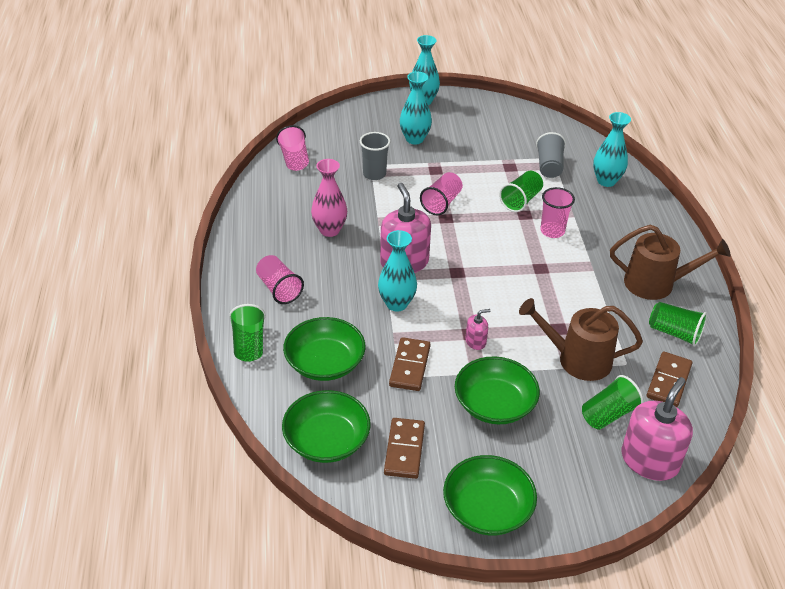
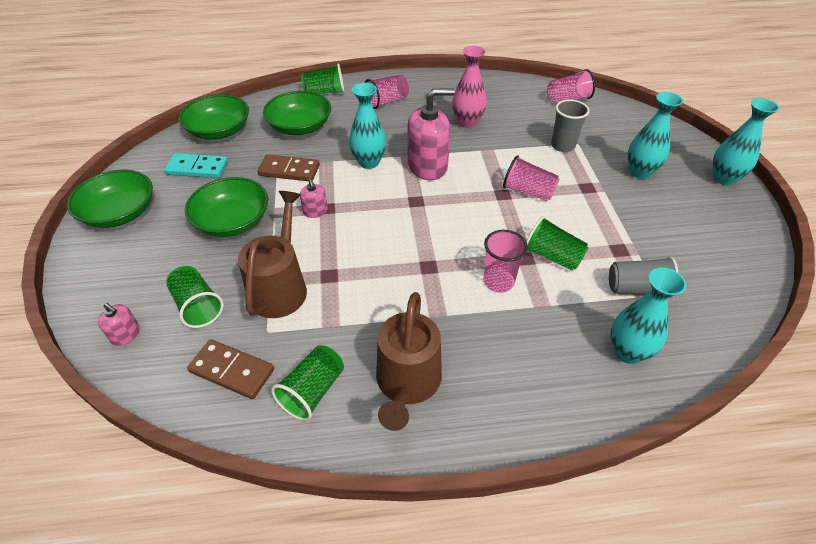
camera: 90 degrees right, 5 degrees up
brown domino [384,418,425,479] -> turquoise domino [164,153,228,178]
pink soap dispenser [622,377,693,481] -> pink soap dispenser [98,303,140,346], size x0.47

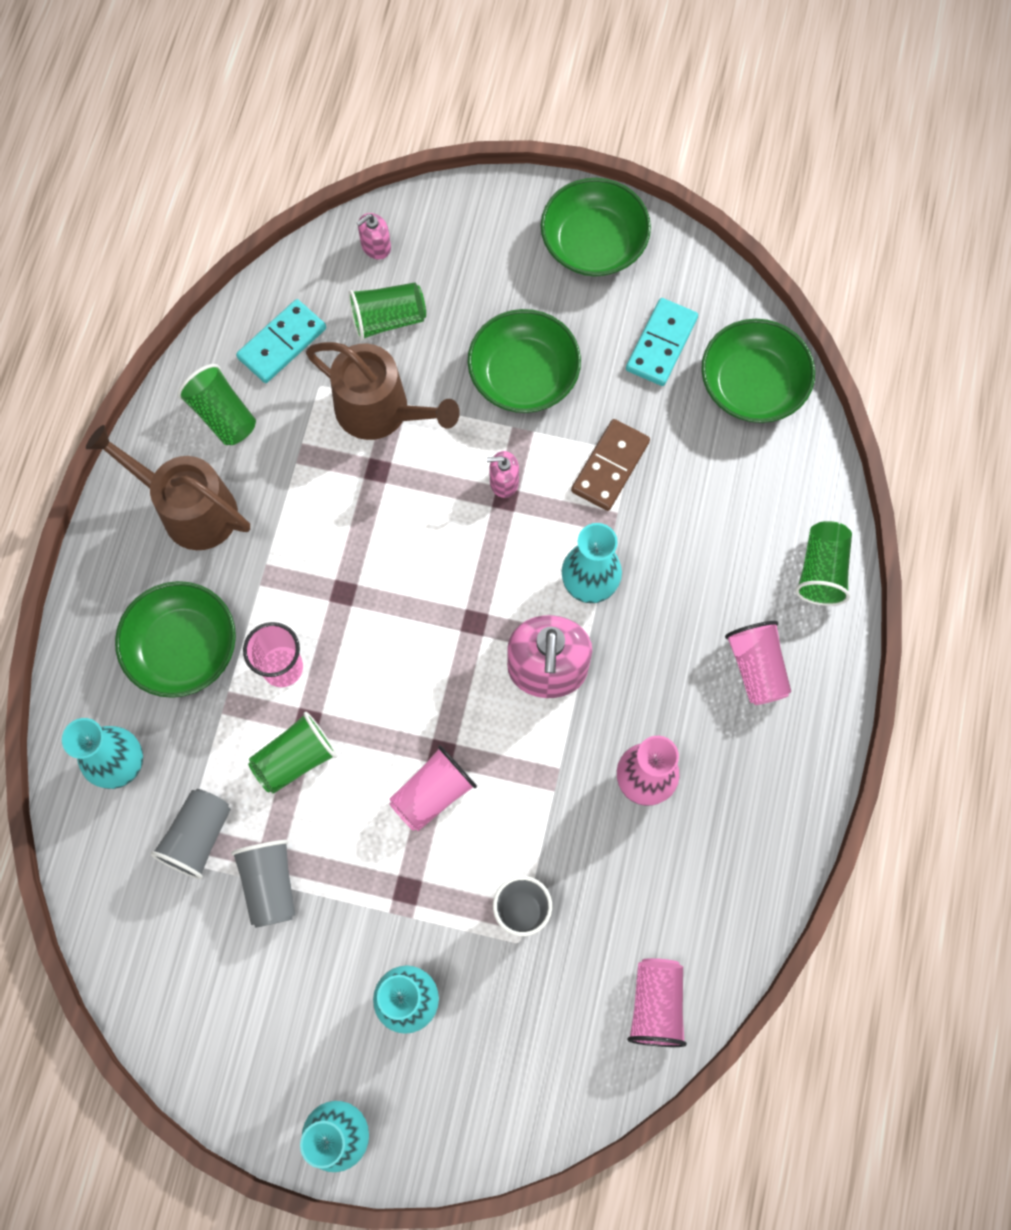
camera: 110 degrees right, 25 degrees up
brown domino [187,339,274,399] -> turquoise domino [236,299,326,383]
green bowl [263,91,331,135] -> green bowl moved to [115,581,236,698]
none -> grey cup [231,840,295,928]

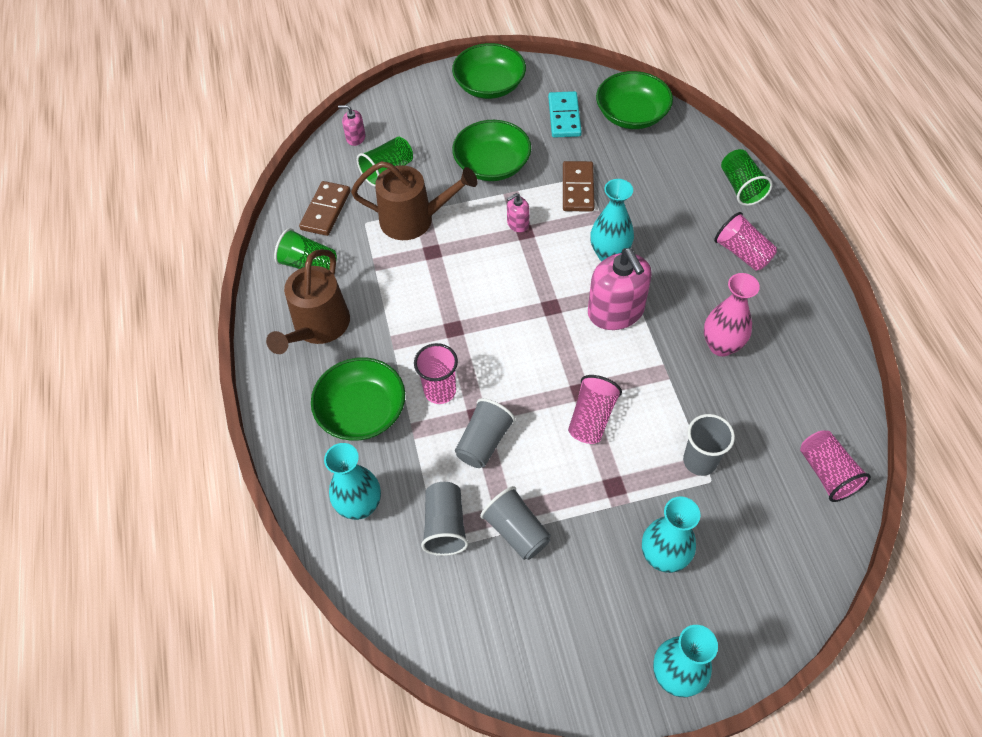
camera: 25 degrees left, 15 degrees down
brown watering can [86,425,250,550] -> brown watering can turned 75 degrees counterclockwise [266,249,350,354]
turquoise domino [236,299,326,383] -> brown domino [299,181,350,236]
green cup [248,712,337,794] -> grey cup [455,398,516,468]
pink soap dispenser [357,213,391,259] -> pink soap dispenser turned 75 degrees clockwise [338,105,366,146]

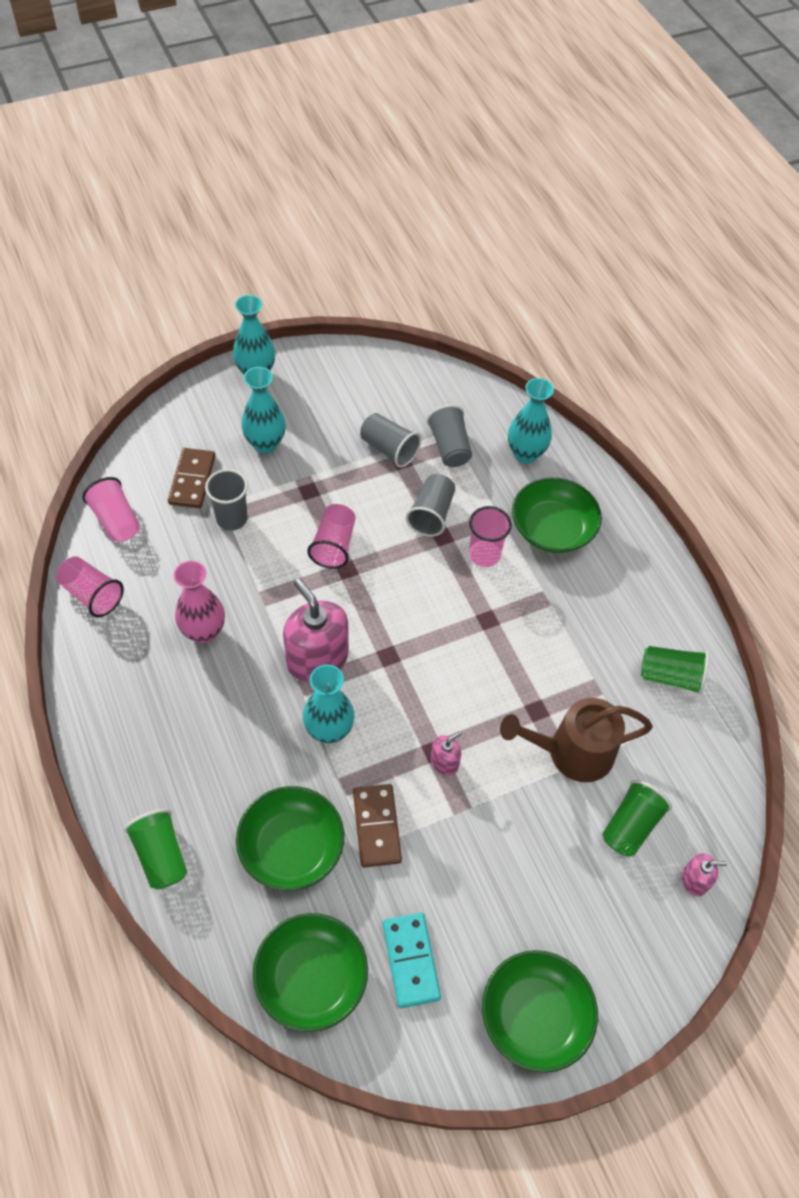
camera: 165 degrees right, 0 degrees up
brown watering can [266,249,350,354] -> none
brown domino [299,181,350,236] -> brown domino moved to [168,448,216,508]
green bowl [452,120,531,181] -> green bowl moved to [236,786,344,891]
pink cup [714,212,777,271] -> pink cup moved to [56,556,124,617]

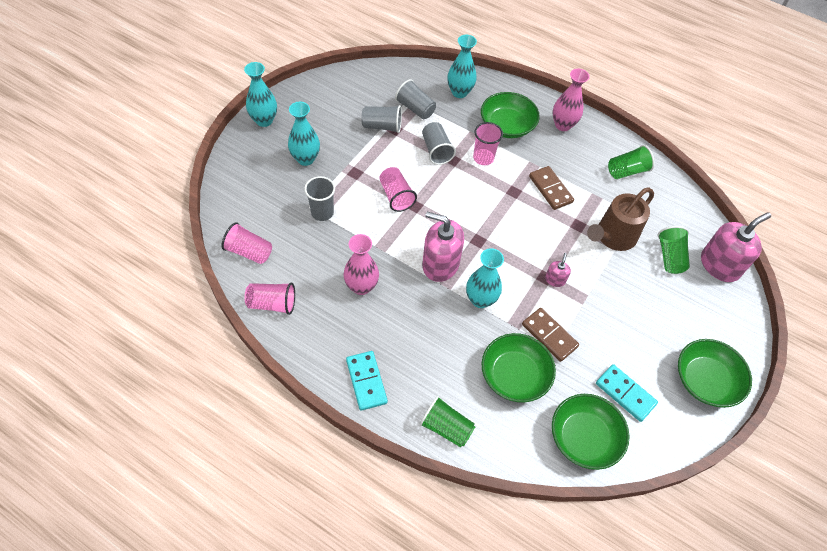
camera: 35 degrees left, 0 degrees up
brown domino [168,448,216,508] -> brown domino moved to [529,166,574,210]
pink soap dispenser [682,853,727,896] -> pink soap dispenser [701,212,771,282], size x2.13
none -> turquoise domino [346,351,388,411]
none -> pink vase [552,68,590,131]

